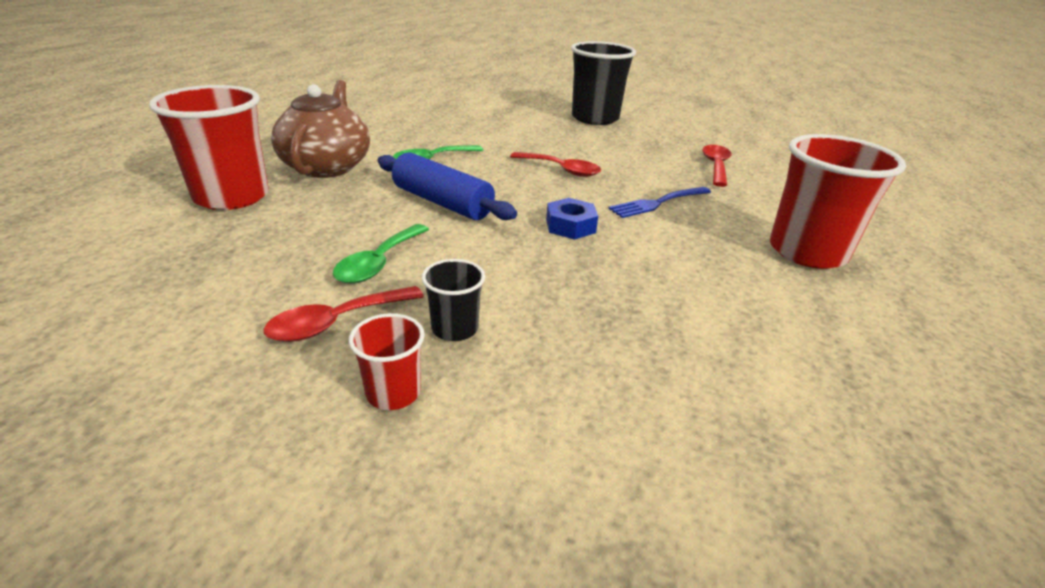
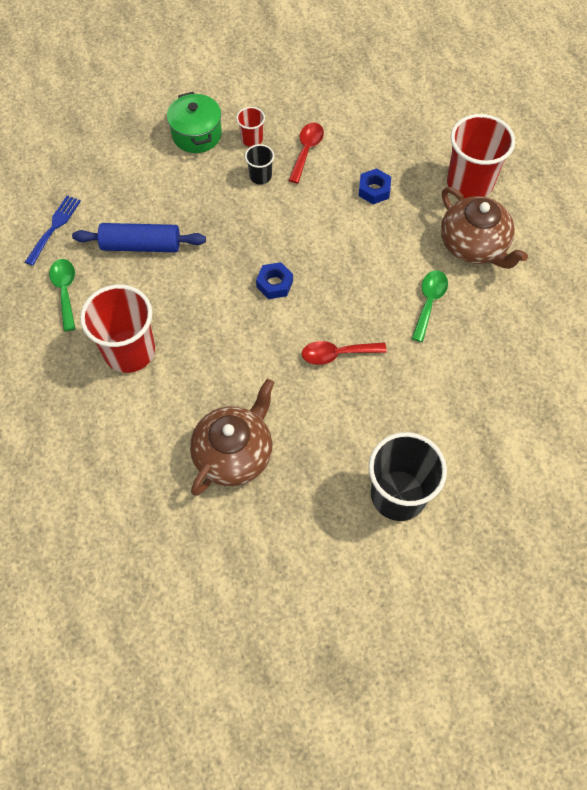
camera: 145 degrees right, 30 degrees up
green spoon [333,224,429,284] -> green spoon moved to [49,259,75,331]
blue rolling pin [377,152,517,220] -> blue rolling pin moved to [72,223,206,252]
blue fork [608,187,711,218] -> blue fork moved to [25,195,81,266]
red spoon [702,145,731,187] -> brown teapot [190,379,275,496]
none -> green pot [167,92,222,153]
none -> blue nut [359,168,391,204]

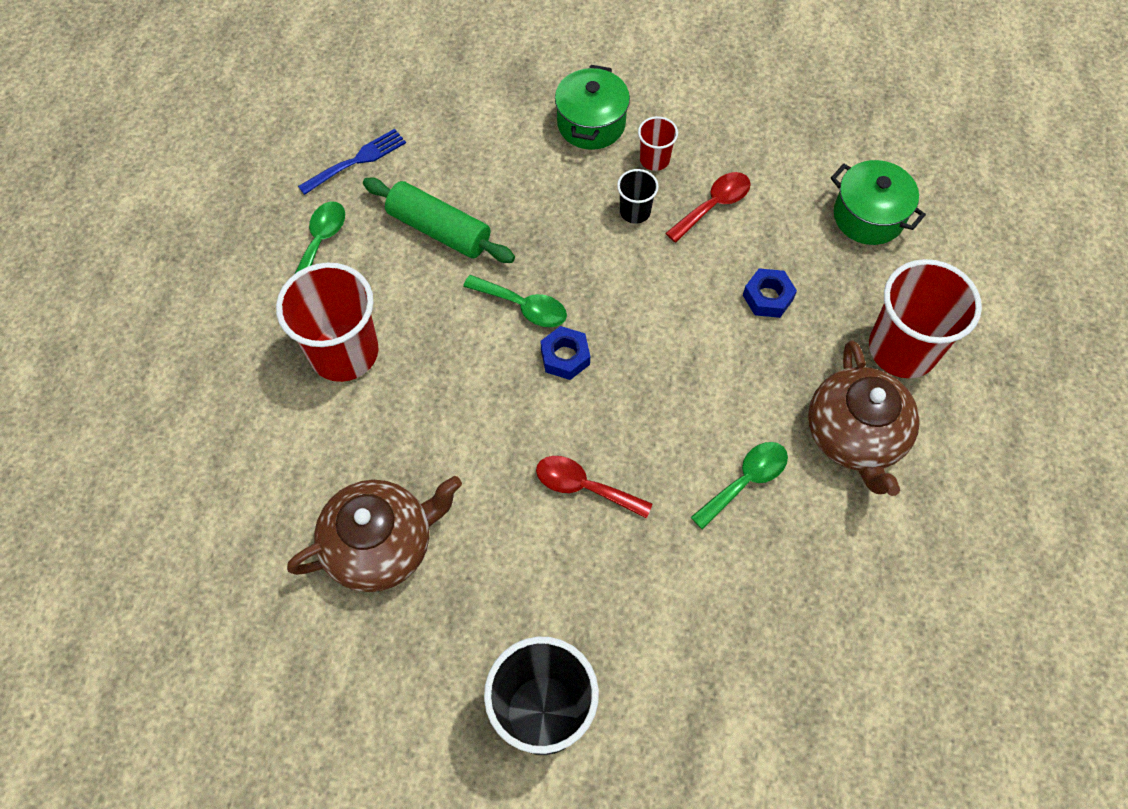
camera: 30 degrees right, 0 degrees up
blue rolling pin [72,223,206,252] -> green rolling pin [363,178,515,263]
none -> green spoon [463,275,567,327]
none -> green pot [831,160,926,245]

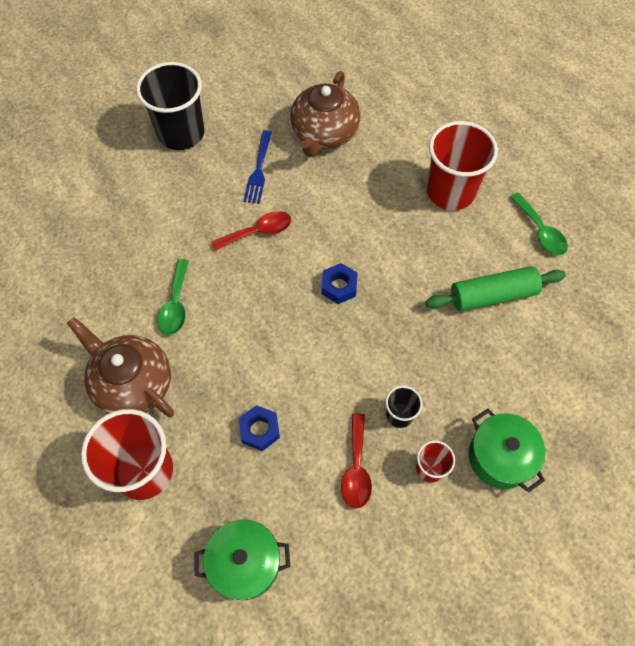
camera: 135 degrees right, 0 degrees up
blue fork [298,129,406,195] -> blue fork moved to [244,130,272,204]
green spoon [463,275,567,327] -> none

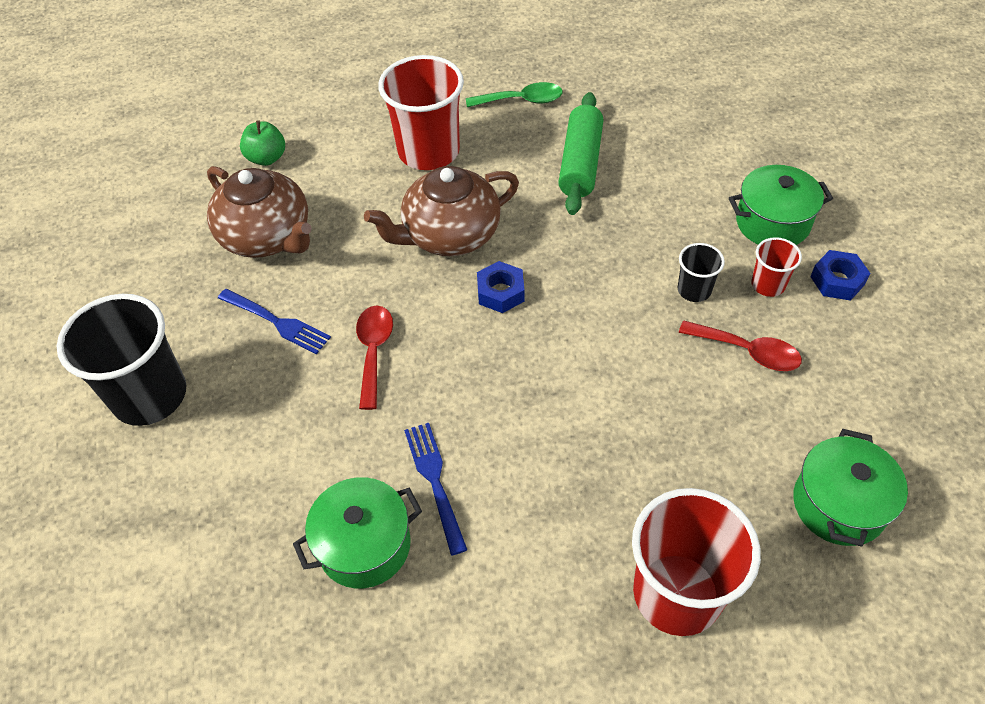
camera: 65 degrees left, 10 degrees down
brown teapot [67,318,174,417] -> brown teapot moved to [364,166,519,256]
green spoon [158,259,189,335] -> blue fork [404,423,467,555]
blue nut [239,405,280,451] -> blue nut moved to [810,250,870,301]
none -> green apple [240,121,285,166]
none -> green pot [293,477,422,588]

